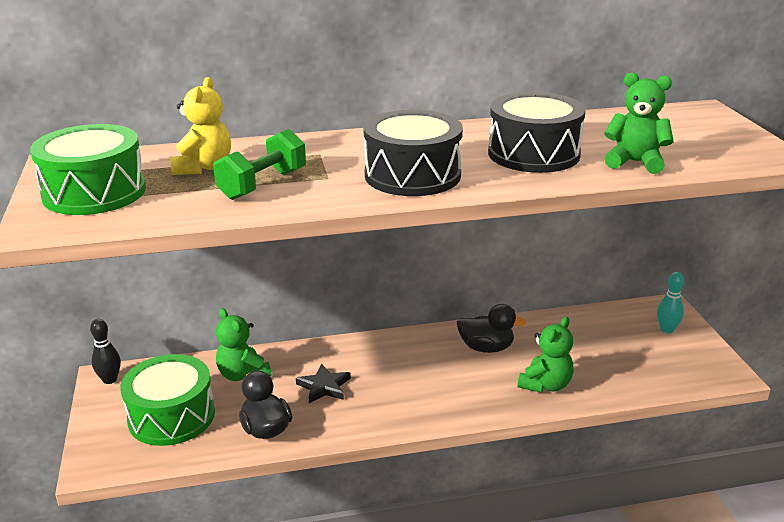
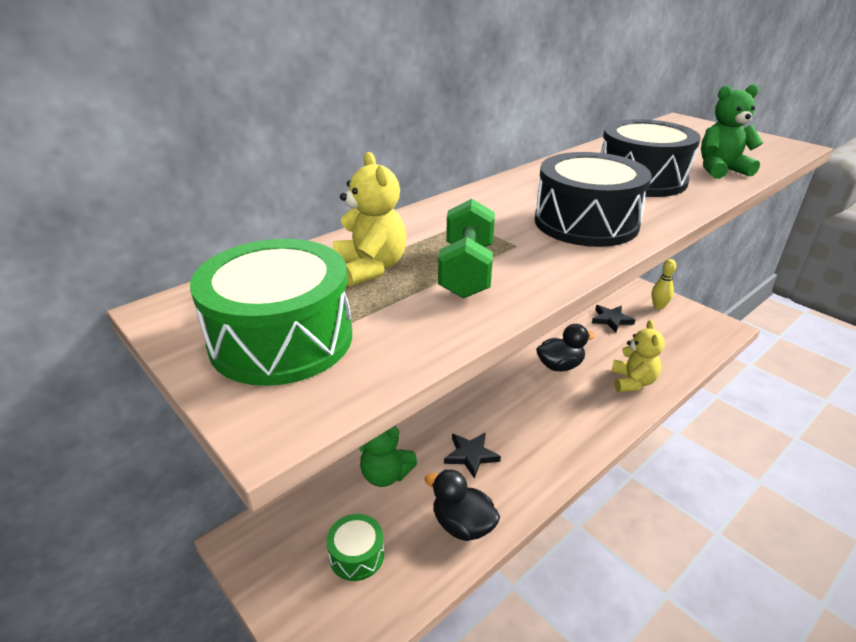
camera: 30 degrees left, 5 degrees up
black bowling pin [90,319,121,384] -> none
green drum [120,354,215,446] -> green drum [326,514,384,581], size x0.56
green teddy bear [518,317,573,393] -> yellow teddy bear [611,320,665,392]
turquoise bowling pin [657,272,684,334] -> yellow bowling pin [652,259,676,310]
none -> black star [592,305,635,332]

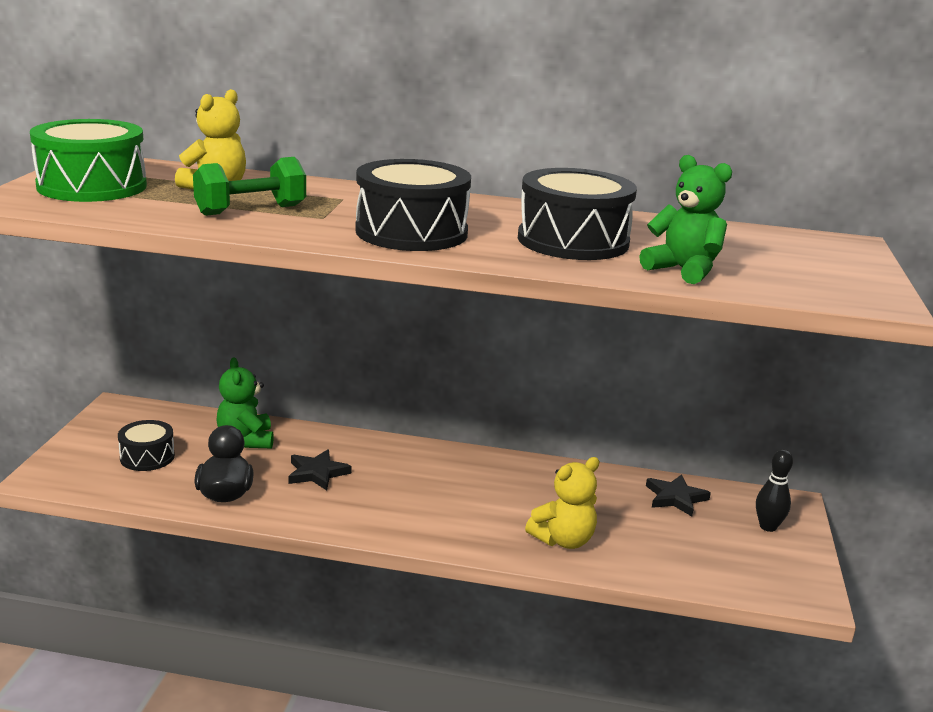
camera: 50 degrees right, 10 degrees down
green drum [326,514,384,581] -> black drum [118,420,175,471]
black duck [536,324,595,371] -> none
yellow bowling pin [652,259,676,310] -> black bowling pin [756,449,793,532]

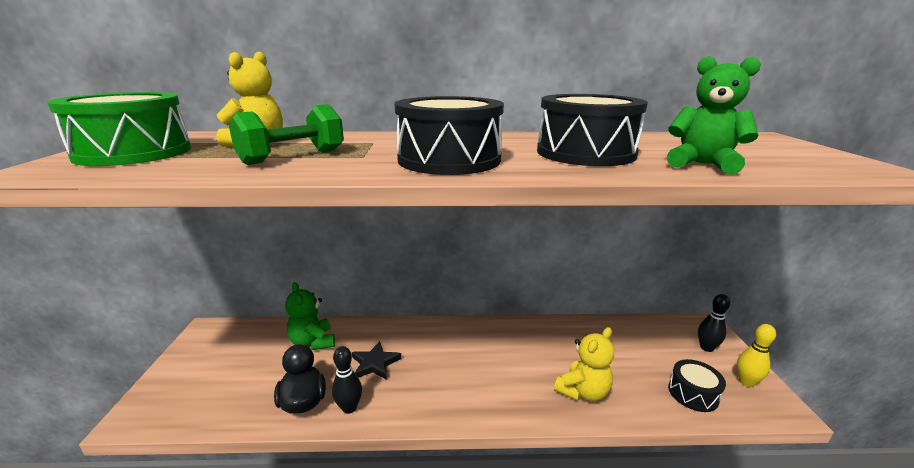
camera: 10 degrees left, 0 degrees up
black drum [118,420,175,471] -> black drum moved to [668,359,726,412]
black star [646,474,711,516] -> none
none -> black bowling pin [332,346,362,414]
none -> yellow bowling pin [737,324,776,387]

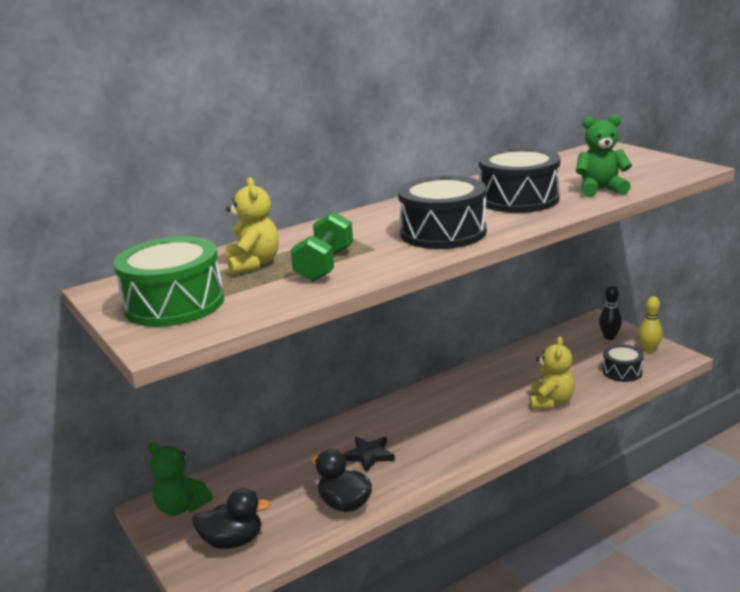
camera: 30 degrees left, 0 degrees up
green teddy bear [285,282,335,350] -> green teddy bear moved to [148,443,213,516]
black bowling pin [332,346,362,414] -> none
none -> black duck [192,488,271,549]

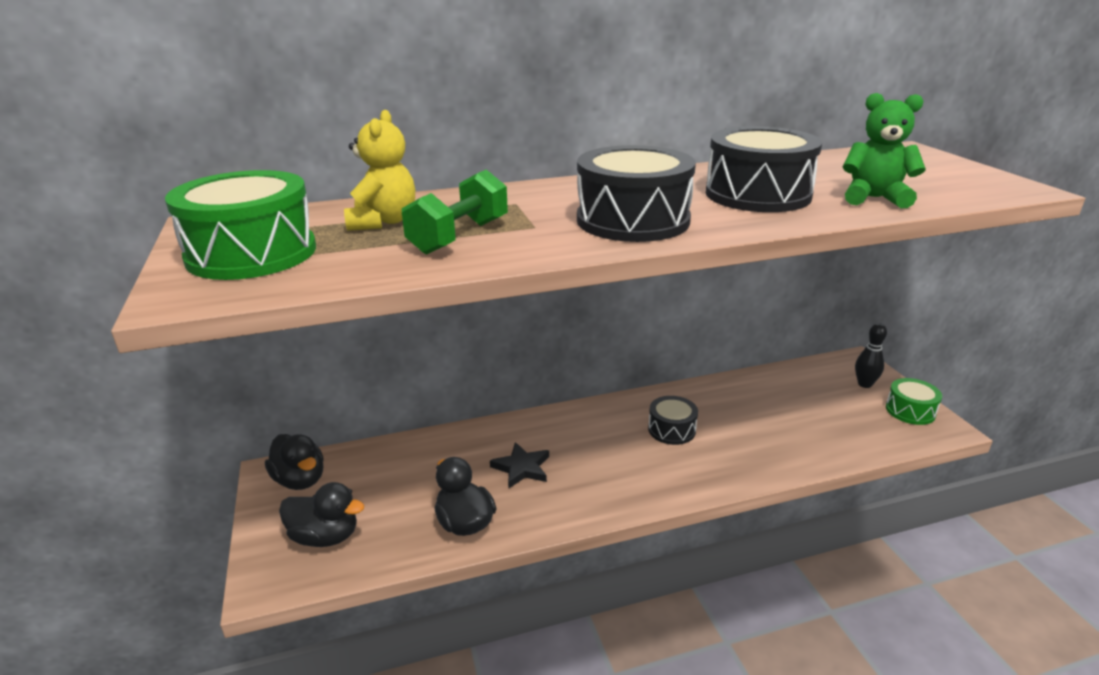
camera: 15 degrees right, 5 degrees up
green teddy bear [148,443,213,516] -> black duck [265,434,324,490]
yellow teddy bear [529,336,575,410] -> none
black drum [602,345,644,382] -> black drum moved to [648,396,698,445]
yellow bowling pin [639,296,662,353] -> green drum [886,378,942,425]

